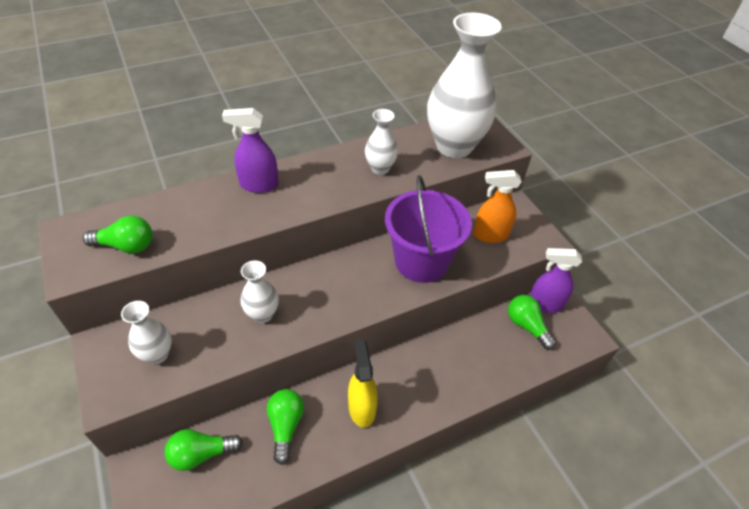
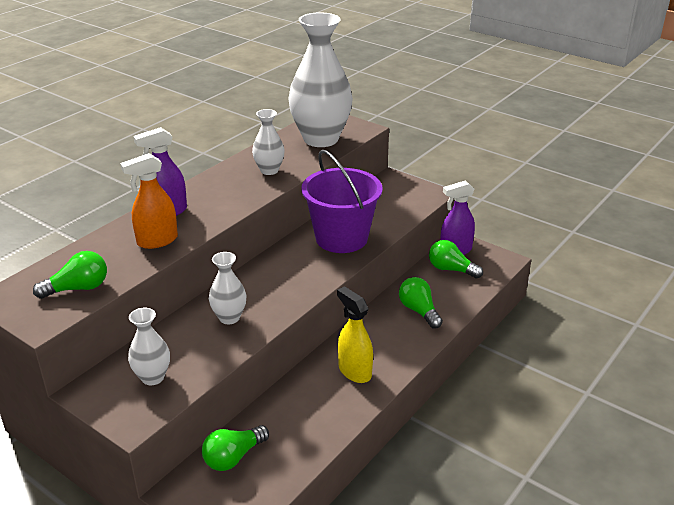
camera: 25 degrees left, 15 degrees down
green light bulb [267,389,304,465] -> green light bulb moved to [399,277,443,329]
orange spray bottle [473,170,522,243] -> orange spray bottle moved to [120,153,178,249]

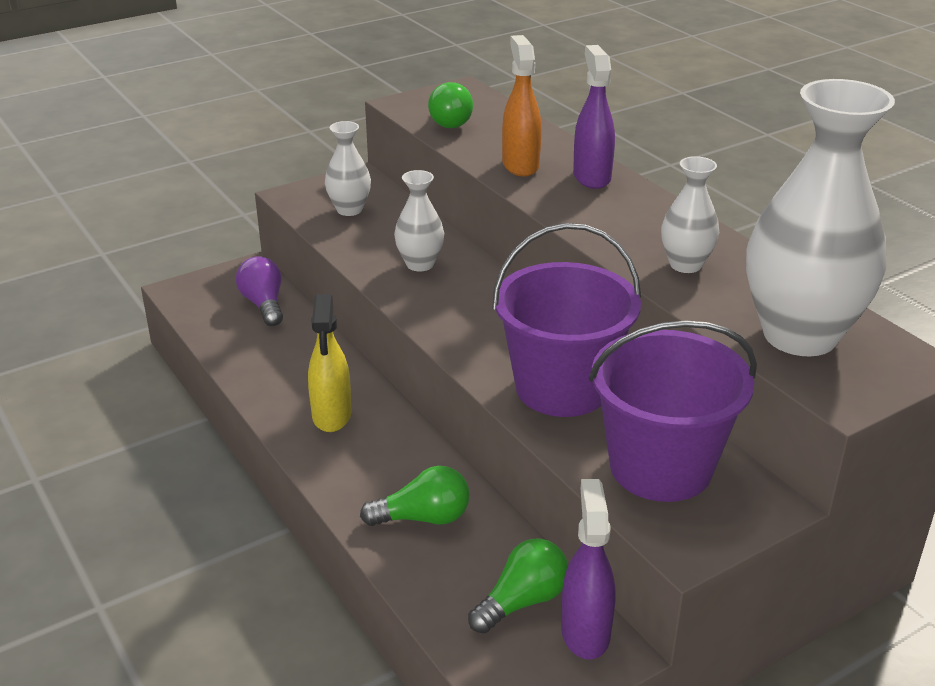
camera: 110 degrees right, 0 degrees up
green light bulb [202,425,269,471] -> purple light bulb [236,256,283,326]
yellow spray bottle [337,286,373,383] -> yellow spray bottle turned 105 degrees clockwise [308,294,352,432]
none -> purple bucket [589,320,757,502]

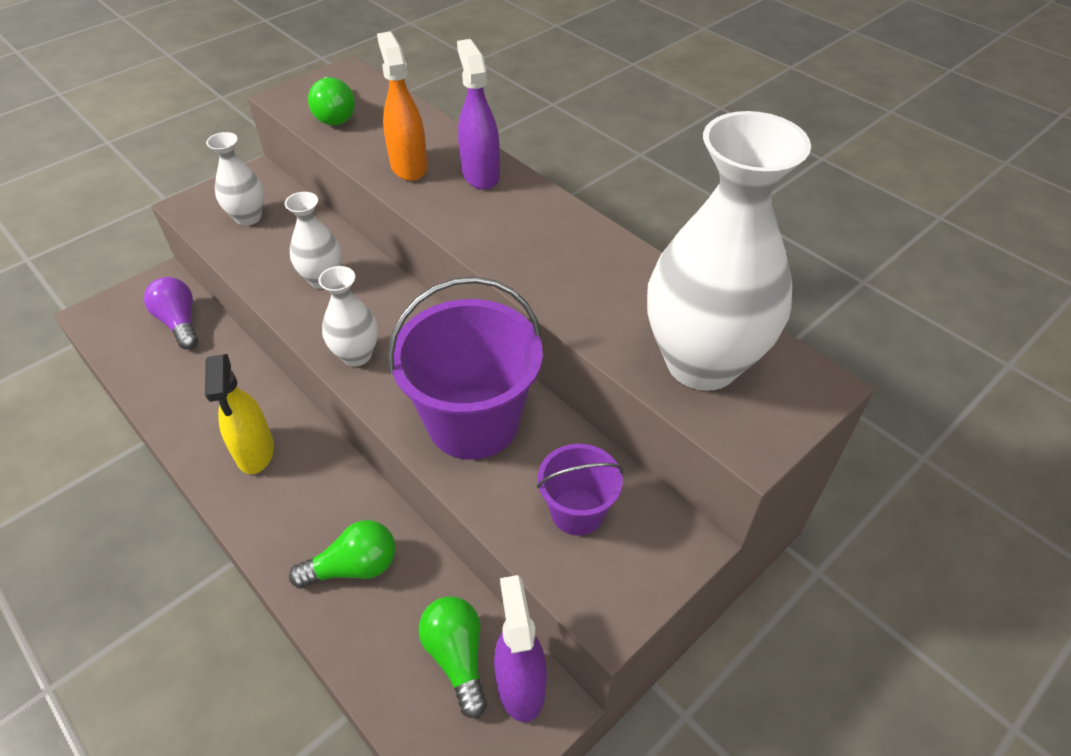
camera: 10 degrees left, 15 degrees up
green light bulb [468,538,568,634] -> green light bulb turned 60 degrees counterclockwise [419,597,487,718]
purple bucket [589,320,757,502] -> purple bucket [537,444,623,536], size x0.54
white vase [661,156,719,273] -> white vase moved to [318,266,378,367]

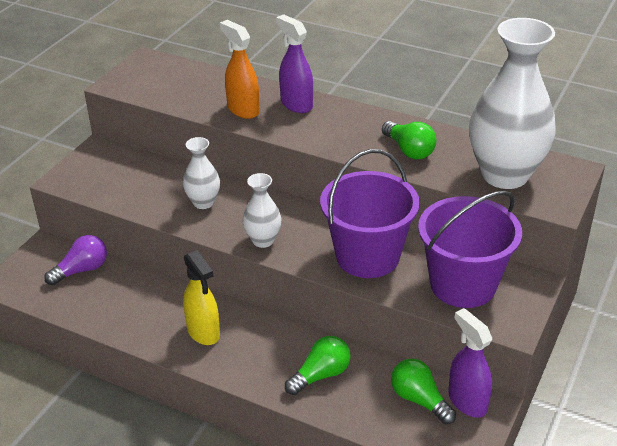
camera: 20 degrees left, 10 degrees down
purple light bulb [144,277,198,349] -> purple light bulb turned 105 degrees clockwise [44,235,107,285]
white vase [206,132,264,226] -> none
green light bulb [308,76,355,125] -> green light bulb moved to [382,121,437,159]
purple bucket [537,444,623,536] -> purple bucket [418,191,522,308], size x1.87

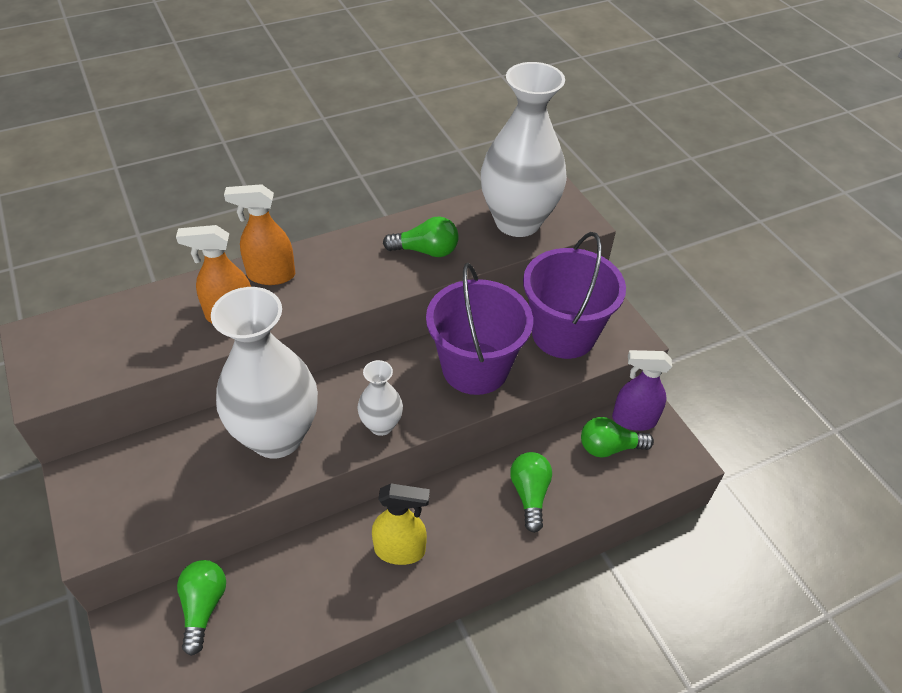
camera: 55 degrees left, 10 degrees up
purple light bulb [44,235,107,285] -> green light bulb [177,560,226,656]
white vase [183,137,220,209] -> white vase [211,287,318,458], size x2.09
purple spray bottle [276,14,313,113] -> orange spray bottle [224,184,295,285]

